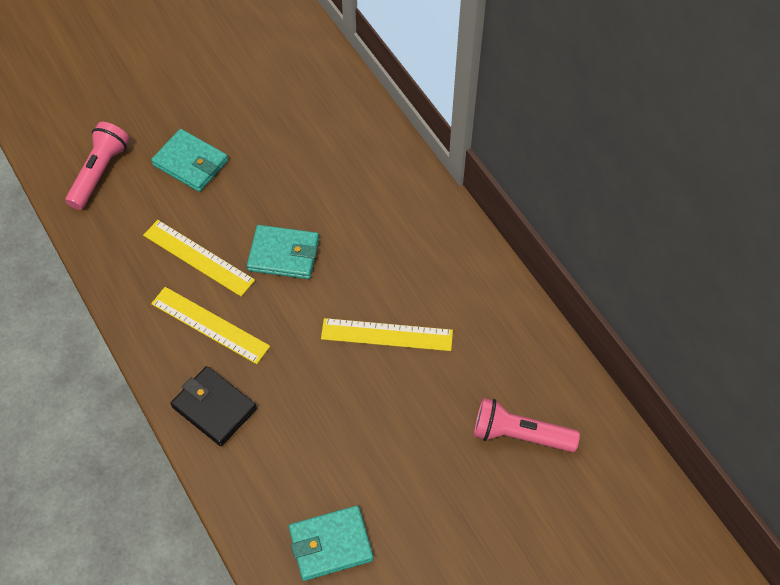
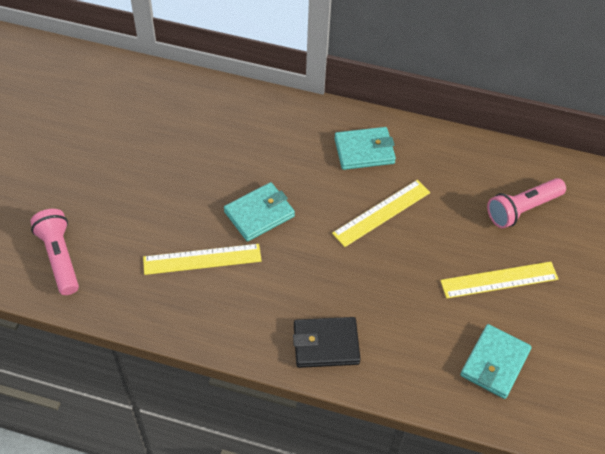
camera: 45 degrees left, 5 degrees down
turquoise wallet [151,129,228,192] -> turquoise wallet moved to [334,127,396,170]
yellow ruler [151,287,270,364] -> yellow ruler moved to [440,262,559,298]

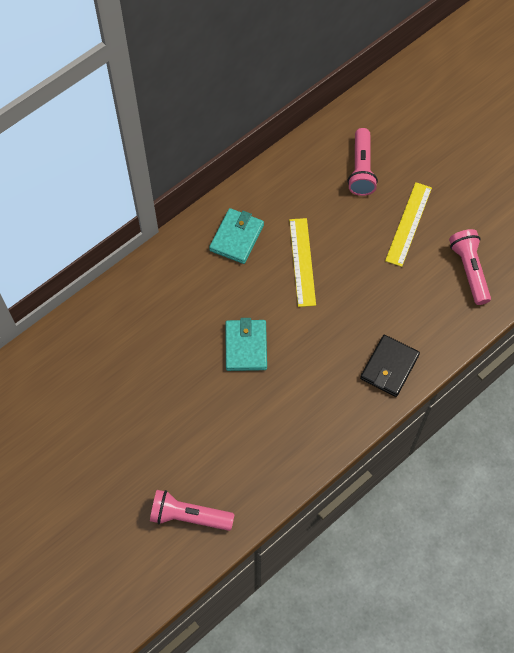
camera: 55 degrees left, 10 degrees up
yellow ruler [143,244,262,275] -> none
turquoise wallet [460,324,532,399] -> pink flashlight [449,229,491,305]

